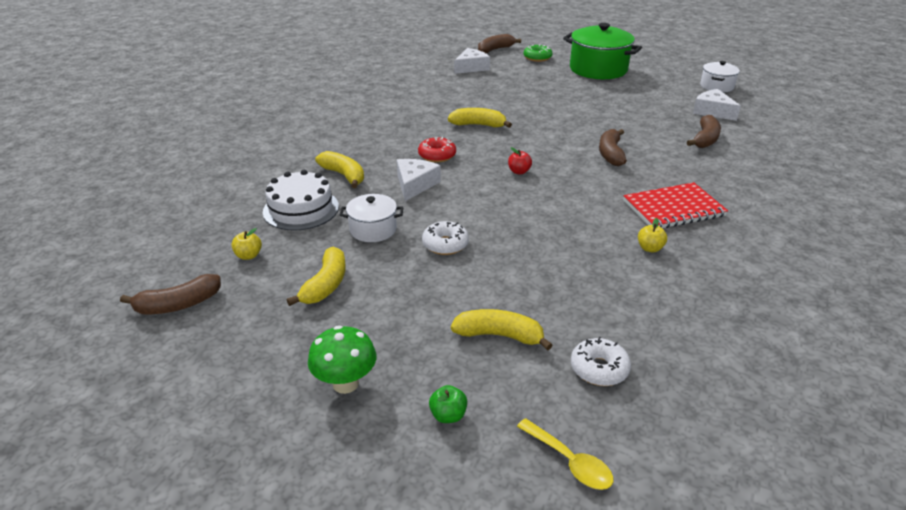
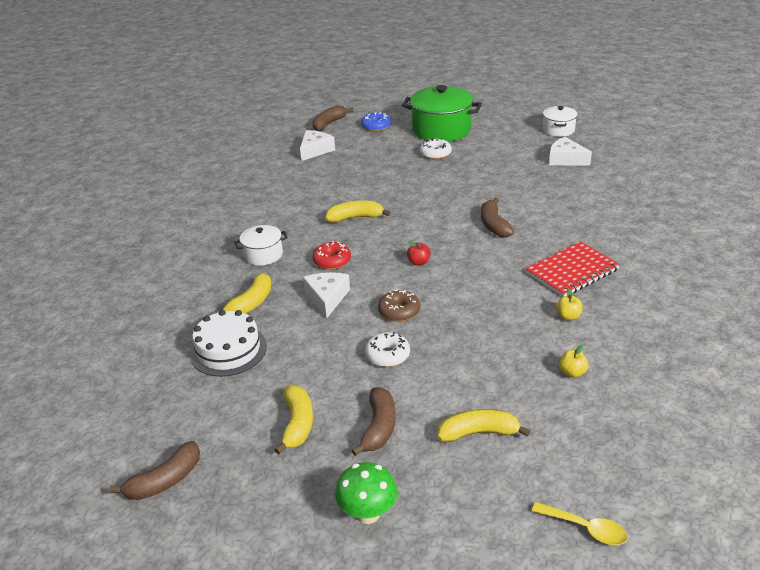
camera: 15 degrees left, 0 degrees up
yellow apple [231,228,262,260] -> yellow apple moved to [559,345,588,378]
yellow banana [315,151,364,188] -> yellow banana turned 90 degrees clockwise [215,273,272,313]
white pot [340,194,403,242] -> white pot moved to [234,225,288,266]
green apple [429,385,467,423] -> none
green donut [524,45,552,62] -> blue donut [361,112,391,131]
white donut [571,337,631,386] -> white donut moved to [420,138,452,160]
brown banana [687,115,721,148] -> brown banana moved to [351,387,396,456]
none -> brown donut [378,290,420,322]

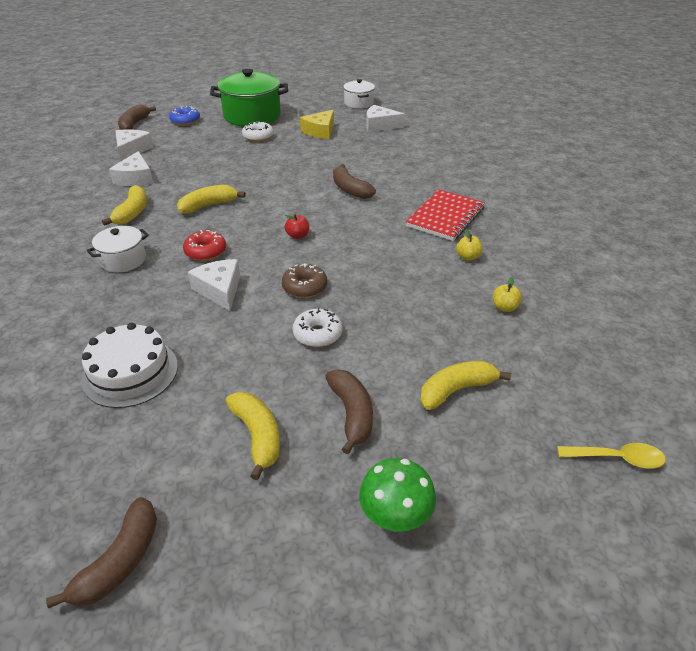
camera: 25 degrees left, 5 degrees up
yellow banana [215,273,272,313] -> yellow banana moved to [102,185,147,226]
none -> white cheese [109,151,154,186]
none -> yellow cheese [300,110,334,139]

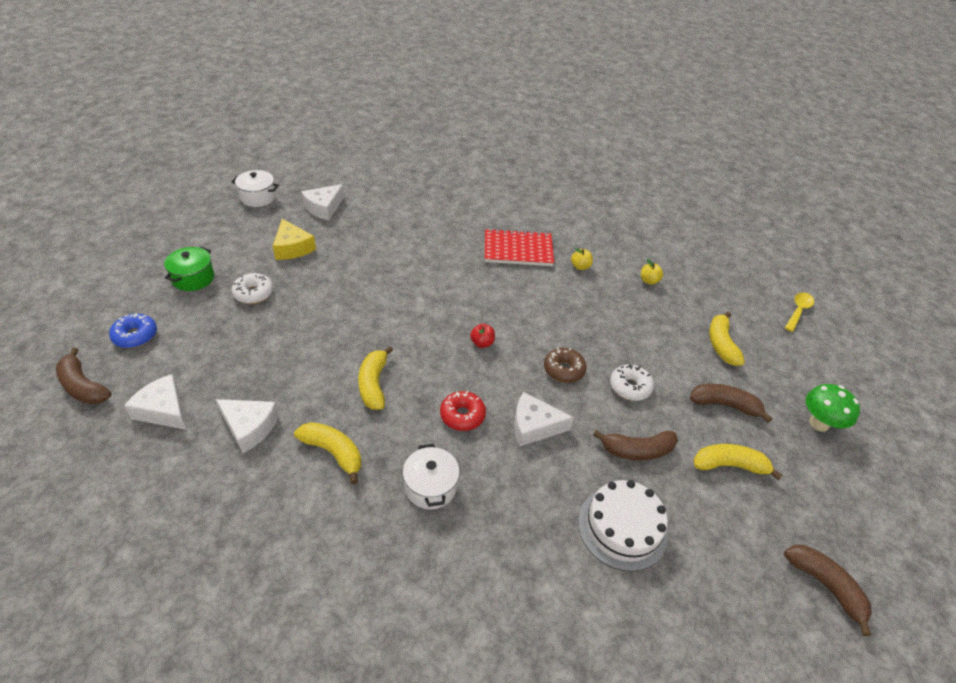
camera: 65 degrees left, 5 degrees up
green pot [210,69,288,127] -> green pot [164,247,214,291], size x0.54
brown banana [333,164,376,199] -> brown banana moved to [593,430,678,460]
red notebook [406,189,485,241] -> red notebook turned 60 degrees counterclockwise [485,228,554,266]

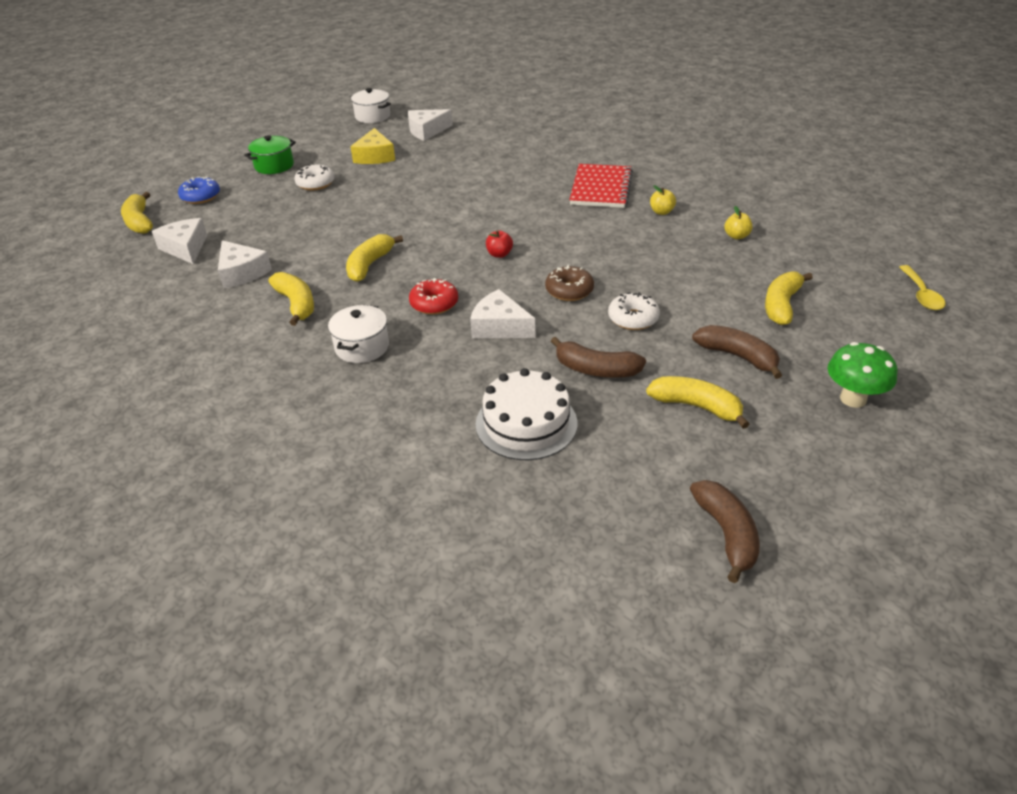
camera: 30 degrees right, 5 degrees down
brown banana [56,347,111,404] -> yellow banana [121,192,153,234]
red notebook [485,228,554,266] -> red notebook turned 75 degrees clockwise [569,164,633,208]
yellow spoon [785,292,814,332] -> yellow spoon turned 120 degrees clockwise [899,265,946,310]

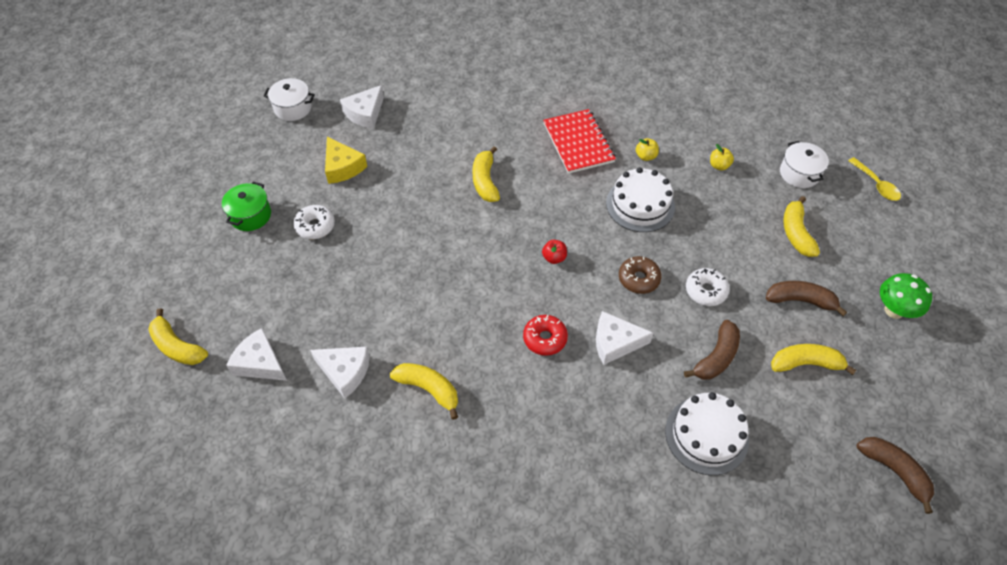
camera: 30 degrees left, 15 degrees up
blue donut [178,176,220,204] -> none
white pot [328,305,389,363] -> white pot moved to [780,141,829,188]
yellow banana [346,234,403,282] -> yellow banana moved to [472,146,500,202]
brown banana [551,337,646,378] -> brown banana turned 45 degrees counterclockwise [684,320,740,380]
none -> white cake [606,167,675,232]

